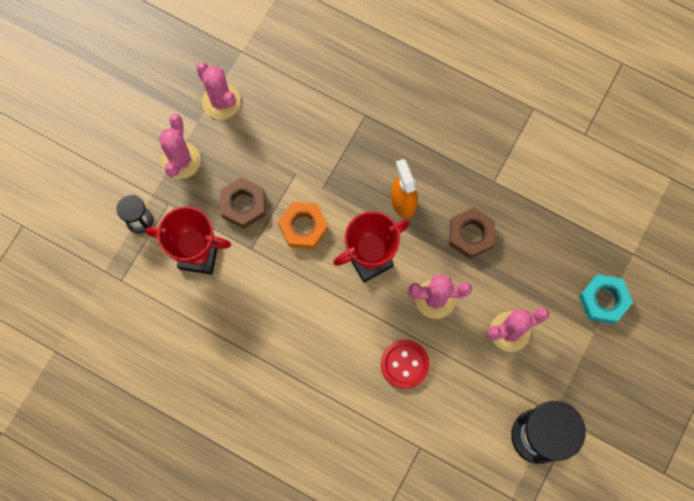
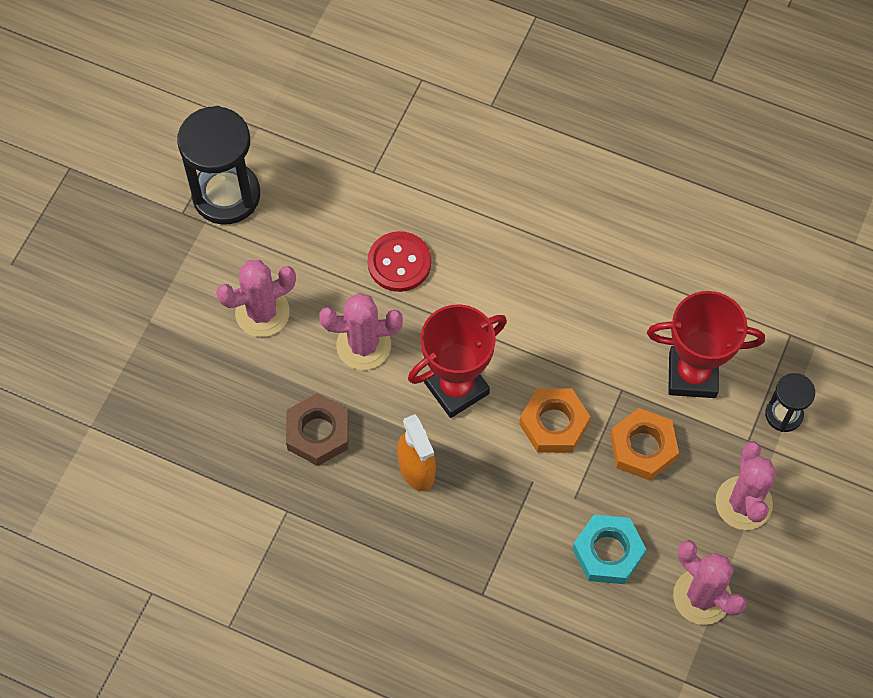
camera: 175 degrees right, 10 degrees down
brown nut [220,177,265,229] -> orange nut [610,408,679,481]
turquoise nut [579,274,633,324] -> turquoise nut moved to [572,515,647,584]

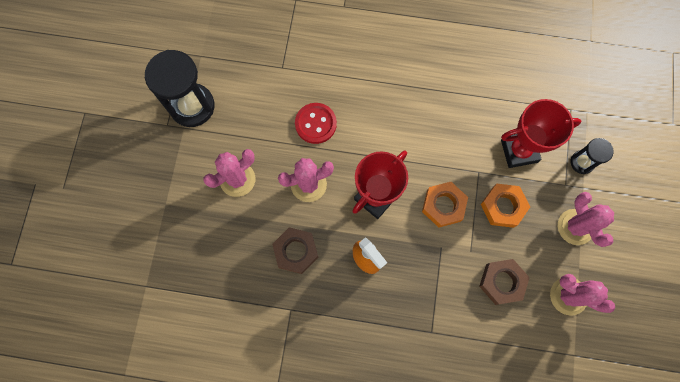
camera: 15 degrees left, 10 degrees up
turquoise nut [572,515,647,584] -> brown nut [479,259,530,305]

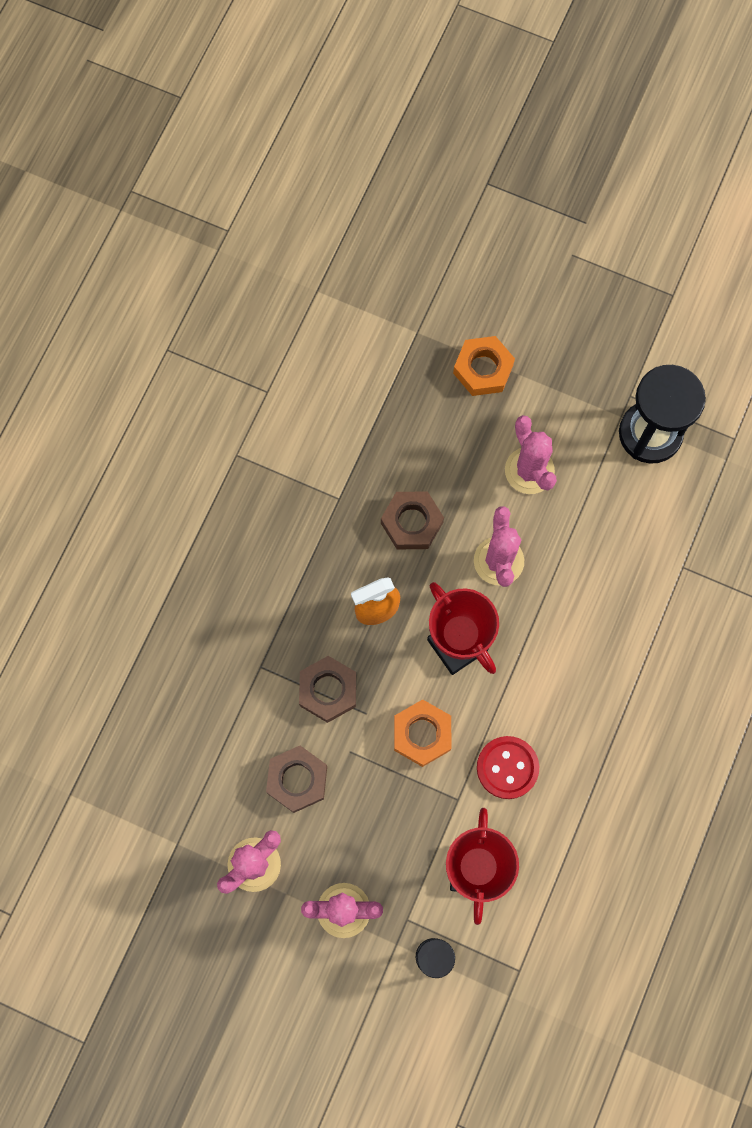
camera: 105 degrees right, 0 degrees up
red button [295,103,337,144] -> red button moved to [477,736,539,799]
orange nut [481,184,530,228] -> orange nut moved to [453,336,515,396]
none -> brown nut [299,656,356,723]

